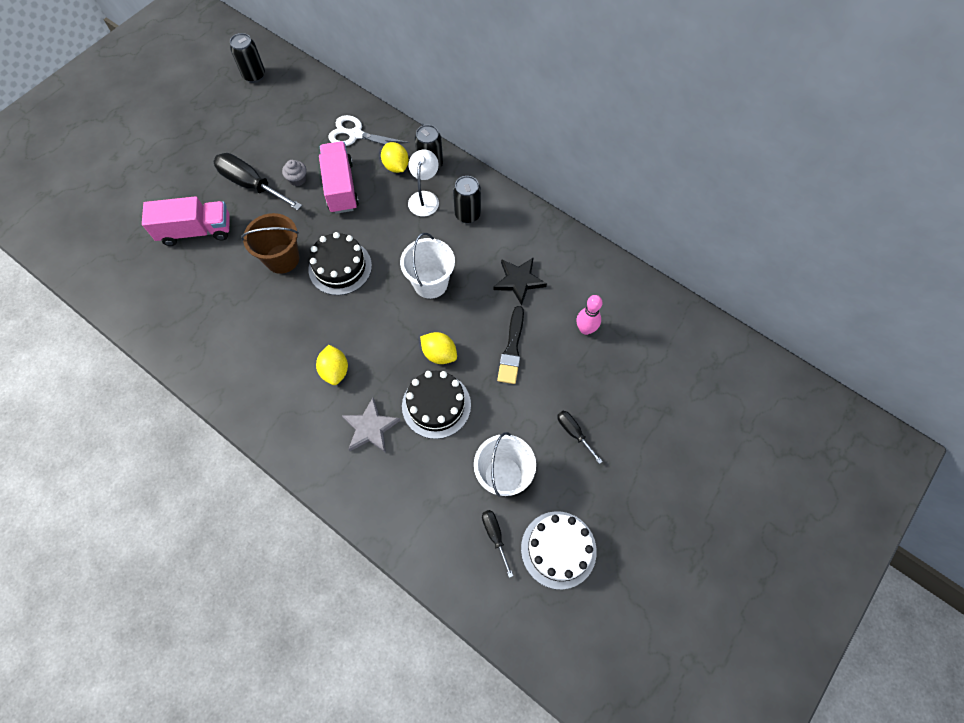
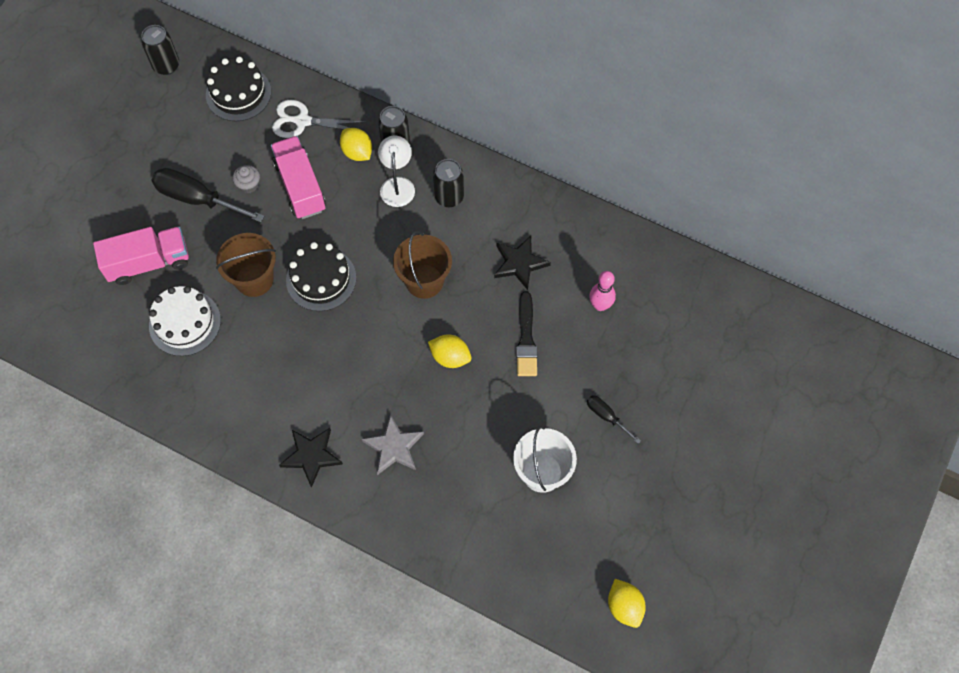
camera: 10 degrees left, 0 degrees up
yellow lemon [316,345,348,385] -> yellow lemon moved to [608,579,646,628]
white bucket [400,233,455,299] -> brown bucket [393,231,452,299]
black cake [402,371,471,439] -> black cake moved to [206,57,271,121]
black screwdriver [482,510,513,578] -> none
white cake [521,511,597,590] -> white cake moved to [149,286,221,356]
none -> black star [279,428,343,488]

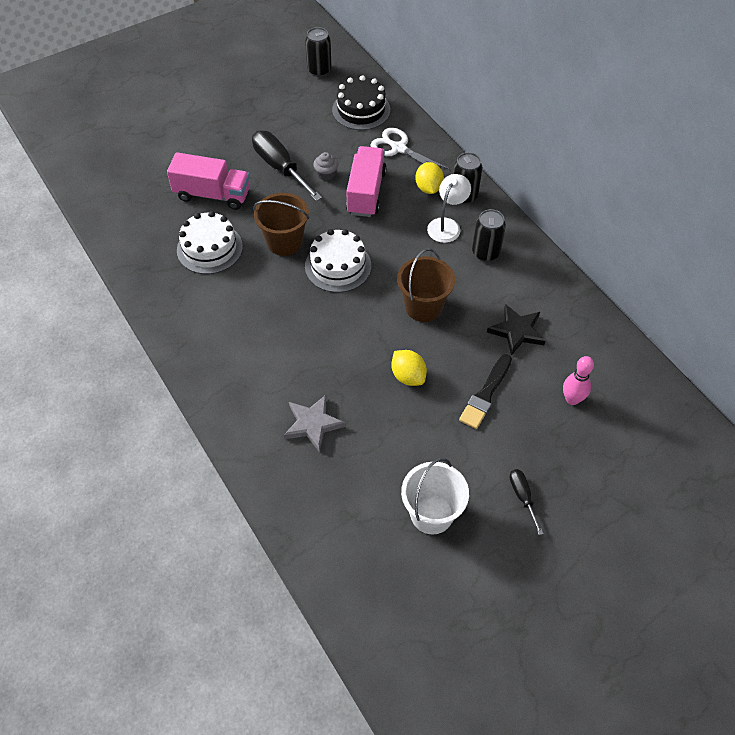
camera: 30 degrees right, 10 degrees down
black star [279,428,343,488] -> none
black cake [286,242,356,311] -> white cake [305,229,371,293]
yellow lemon [608,579,646,628] -> none

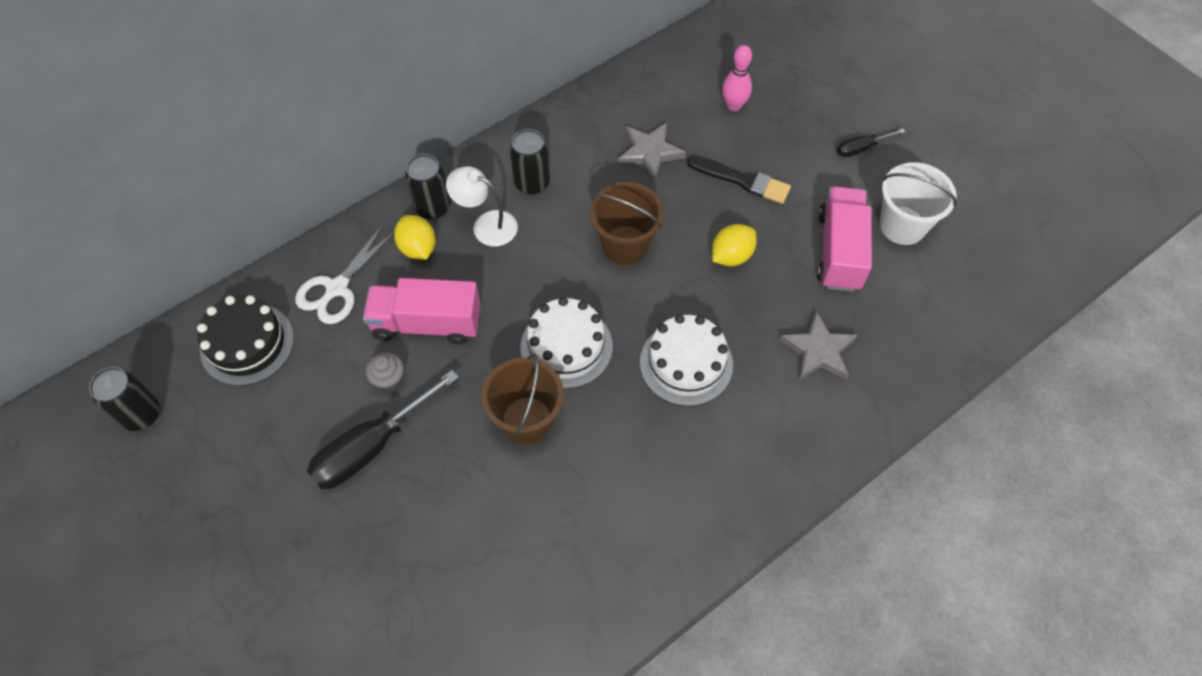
camera: 95 degrees left, 5 degrees up
pink truck [167,152,250,210] -> pink truck moved to [817,186,872,292]
white cake [177,211,243,274] -> white cake moved to [640,314,733,406]
yellow lemon [415,162,444,194] -> yellow lemon turned 75 degrees clockwise [394,215,436,260]
black star [487,304,545,356] -> grey star [618,122,686,181]

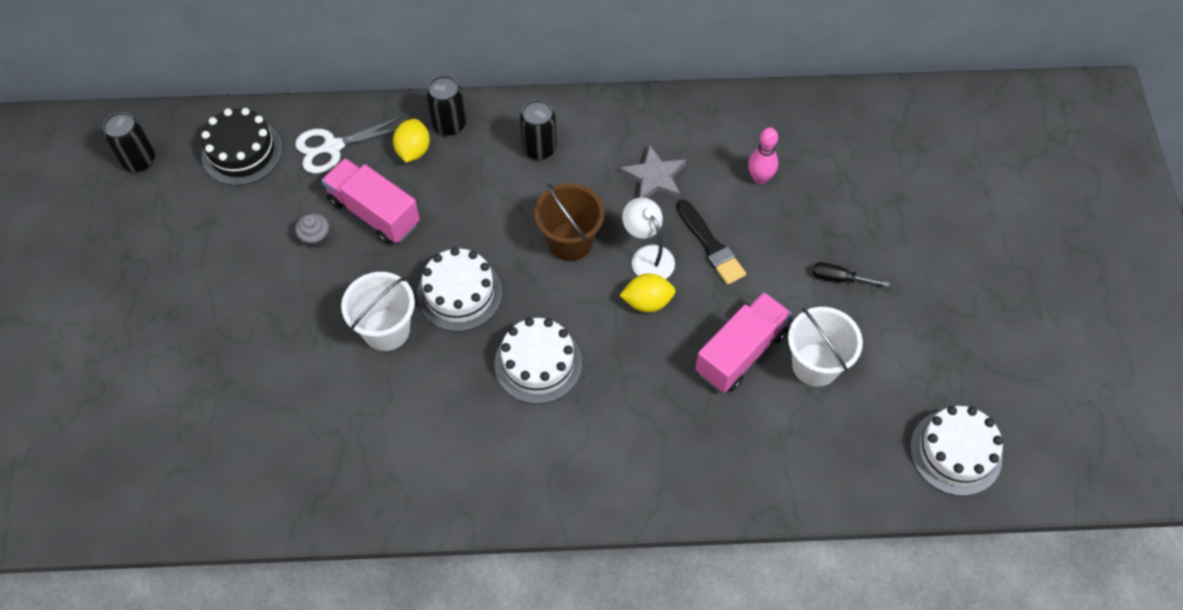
camera: 35 degrees right, 0 degrees up
black screwdriver [307,370,459,489] -> none
white lamp [446,166,518,246] -> white lamp moved to [622,197,675,279]
brown bucket [481,353,564,444] -> white bucket [341,272,415,351]
grey star [780,311,858,380] -> none
none -> white cake [910,406,1003,496]

